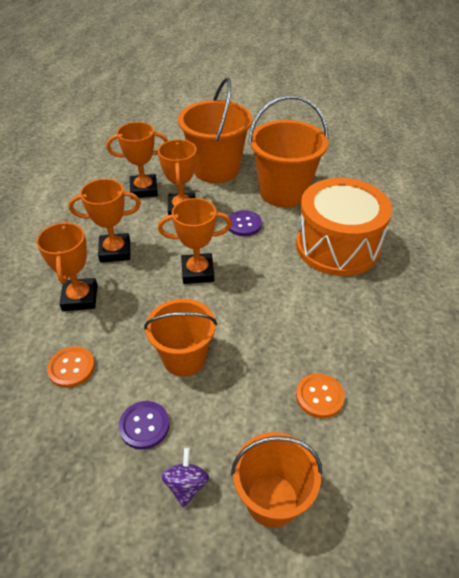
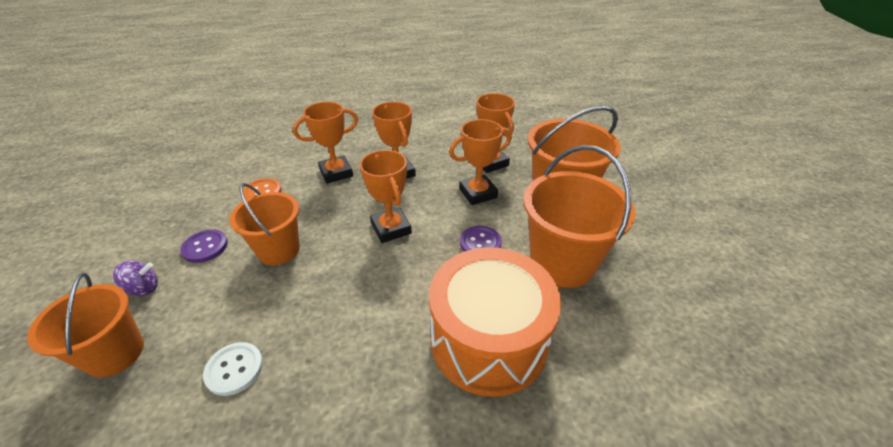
camera: 70 degrees right, 5 degrees down
orange button [296,373,345,418] -> white button [203,342,263,396]

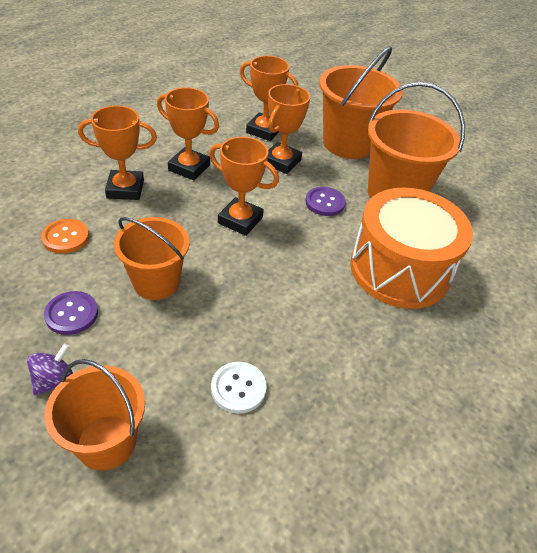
camera: 40 degrees left, 5 degrees up
orange trophy [293,102,358,183] -> orange trophy turned 60 degrees clockwise [78,106,157,200]

